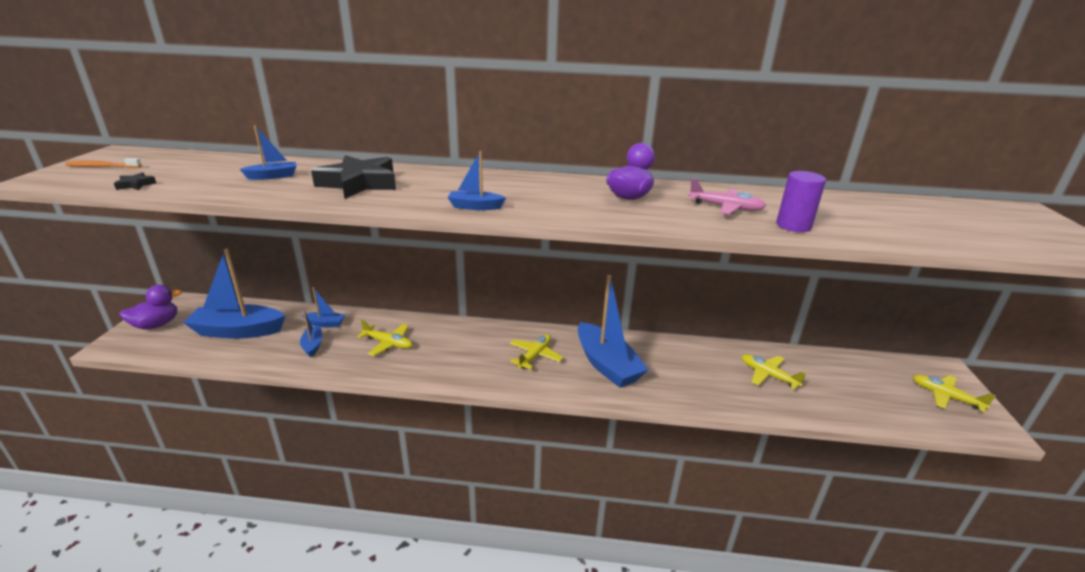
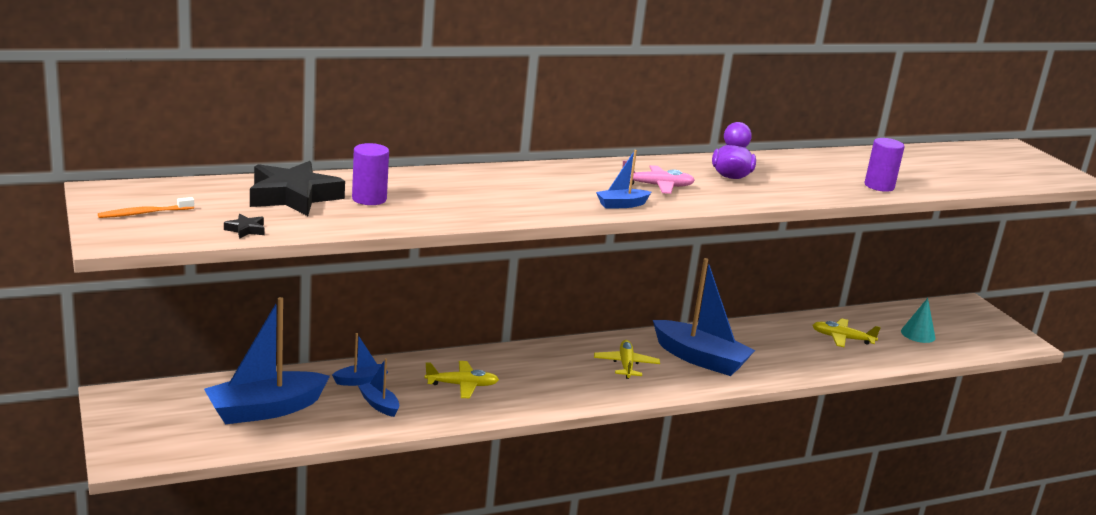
camera: 30 degrees left, 5 degrees down
purple duck [119,285,182,329] -> none
blue boat [240,125,297,180] -> purple cylinder [352,143,389,205]
black star [311,155,396,199] -> black star moved to [250,161,345,216]
pink plane [688,178,766,214] -> pink plane moved to [623,160,695,194]
yellow plane [913,375,996,412] -> none
none -> turquoise cone [901,298,936,343]

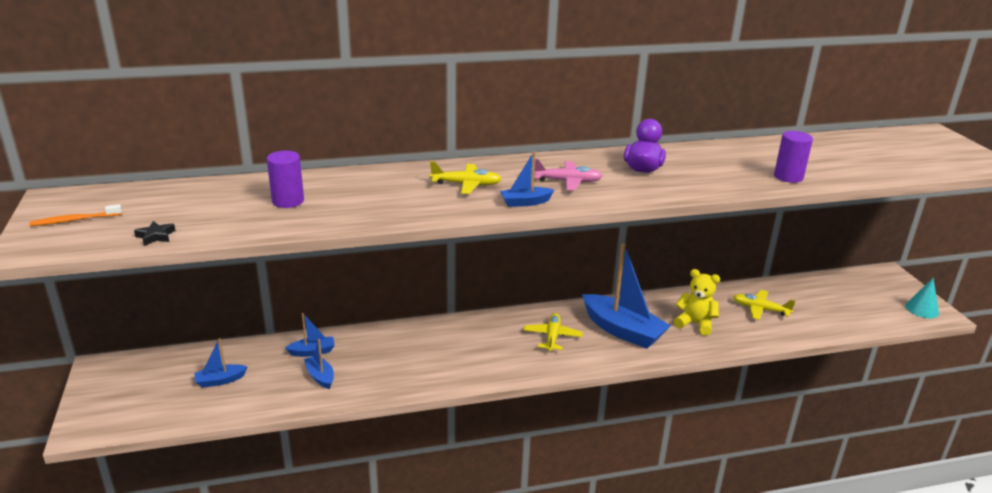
camera: 10 degrees right, 5 degrees up
blue boat [204,297,330,424] -> blue boat [194,338,247,388], size x0.47
black star [250,161,345,216] -> none
yellow plane [425,361,499,398] -> yellow plane moved to [430,161,502,194]
turquoise cone [901,298,936,343] -> turquoise cone moved to [905,278,939,318]
none -> yellow teddy bear [674,269,720,336]

